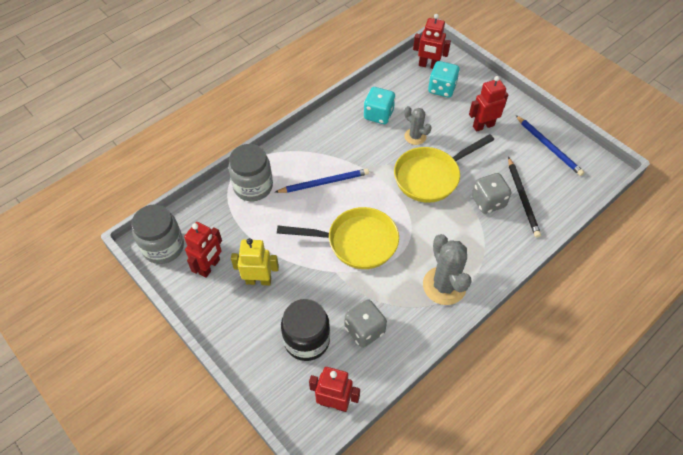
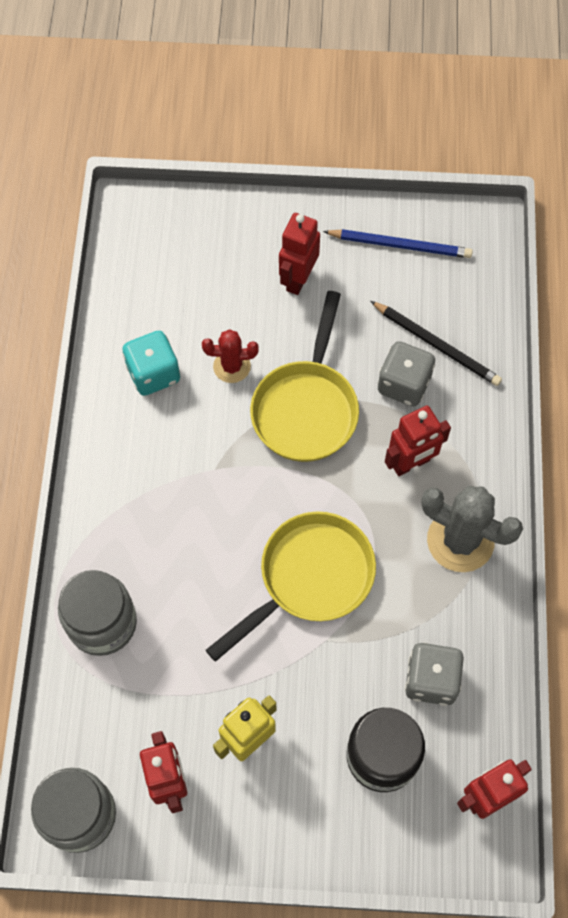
camera: 45 degrees left, 10 degrees up
blue pencil [275,169,369,193] -> none
grey cactus [404,106,432,145] -> red cactus [202,329,259,383]
red robot [413,14,451,69] -> red robot moved to [385,405,451,476]
turquoise dice [428,61,460,98] -> none

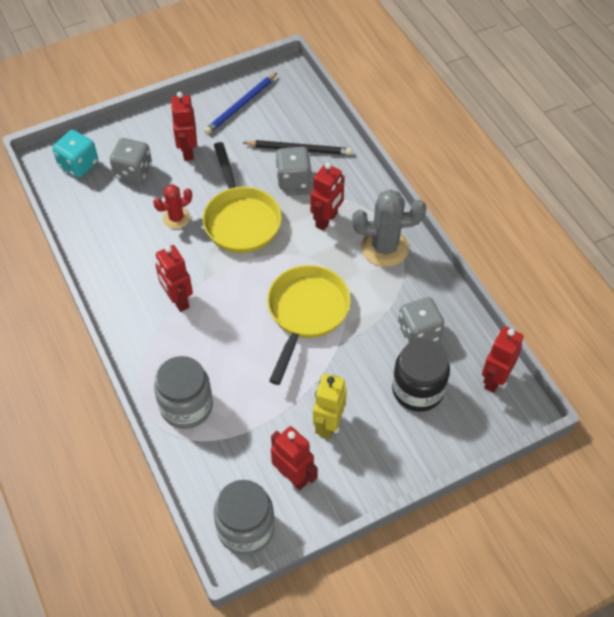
camera: 30 degrees left, 10 degrees down
turquoise dice [122,331,180,396] -> turquoise dice moved to [52,130,98,178]
blue pencil [323,229,473,258] -> blue pencil turned 150 degrees clockwise [204,73,277,134]
none -> grey dice [110,138,152,183]
none -> red robot [156,245,193,312]

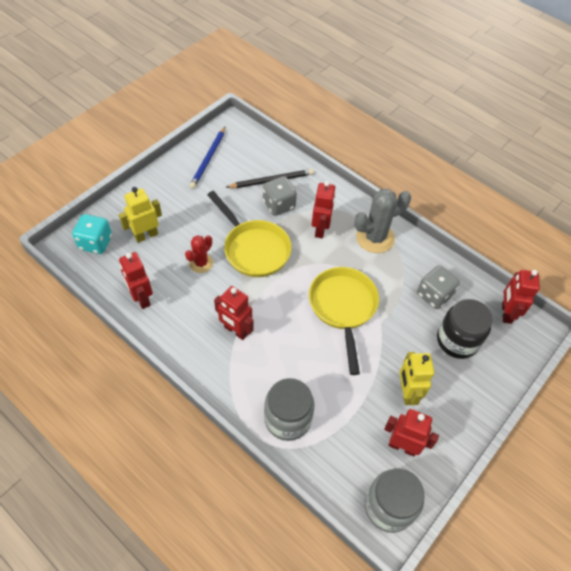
camera: 25 degrees left, 0 degrees up
grey dice [110,138,152,183] -> yellow robot [119,187,162,243]
red robot [170,92,197,161] -> red robot moved to [119,252,153,309]

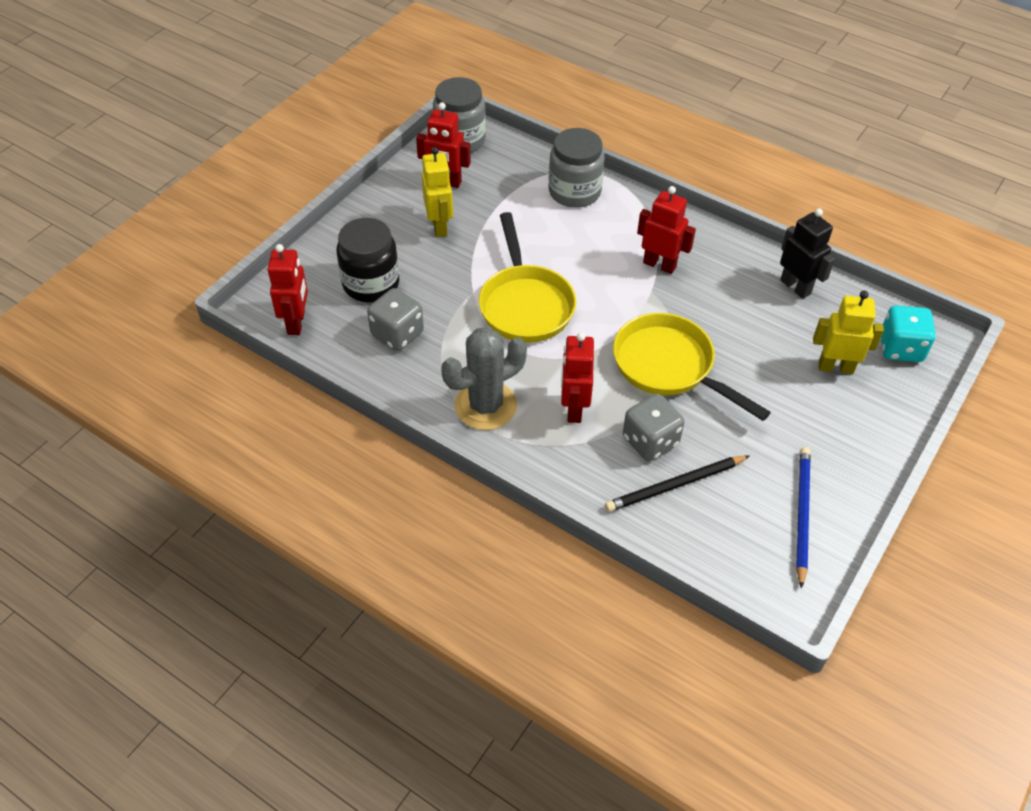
camera: 175 degrees right, 5 degrees down
yellow robot [119,187,162,243] -> yellow robot turned 135 degrees counterclockwise [813,291,884,374]
red robot [119,252,153,309] -> black robot [780,208,835,299]
red cactus [185,235,213,273] -> none

